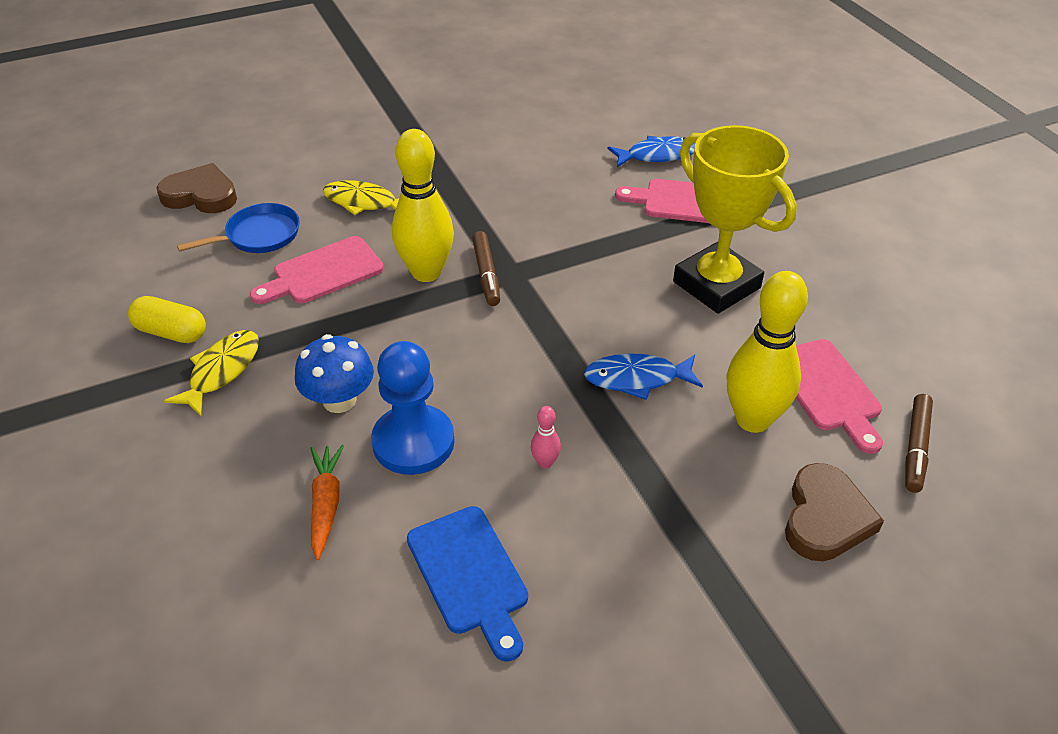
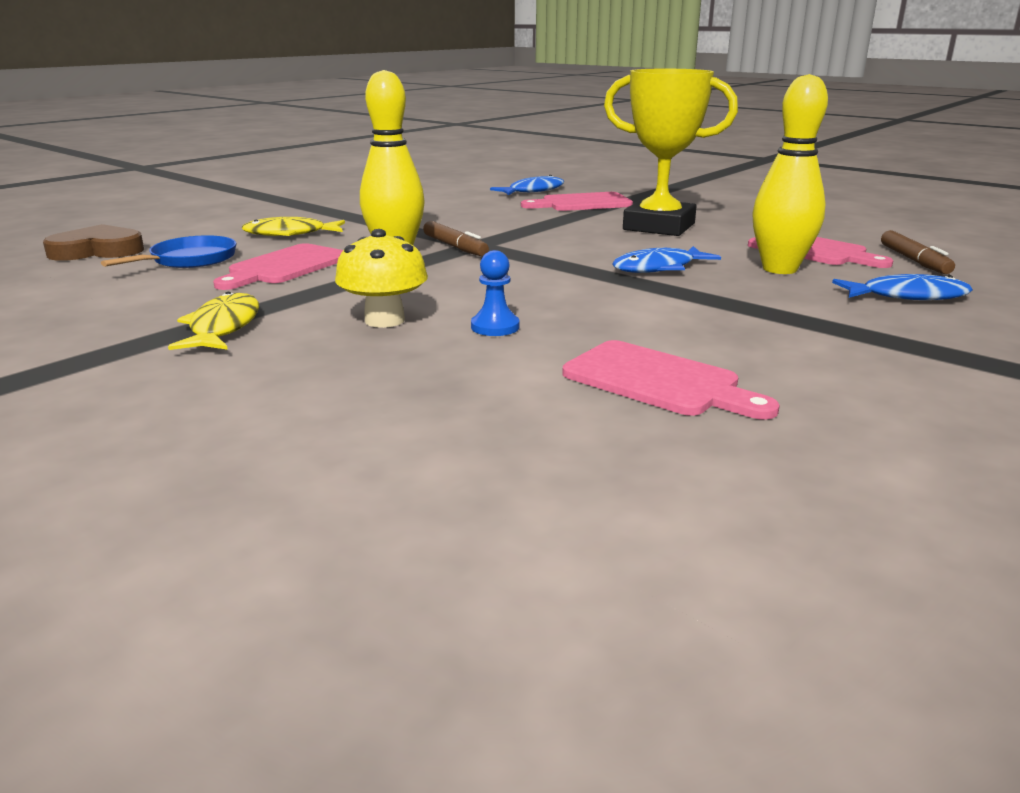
camera: 25 degrees left, 20 degrees down
yellow capsule [128,296,206,343] -> none
blue mushroom [295,334,374,413] -> yellow mushroom [335,229,428,328]
orange carrot [310,445,344,560] -> none
blue pawn [371,341,455,475] -> blue pawn [471,250,520,336], size x0.51
blue cutting board [407,506,528,662] -> pink cutting board [562,340,780,420]
pink bowling pin [531,406,561,468] -> none
brown heart [785,463,884,561] -> blue fish [832,274,973,300]

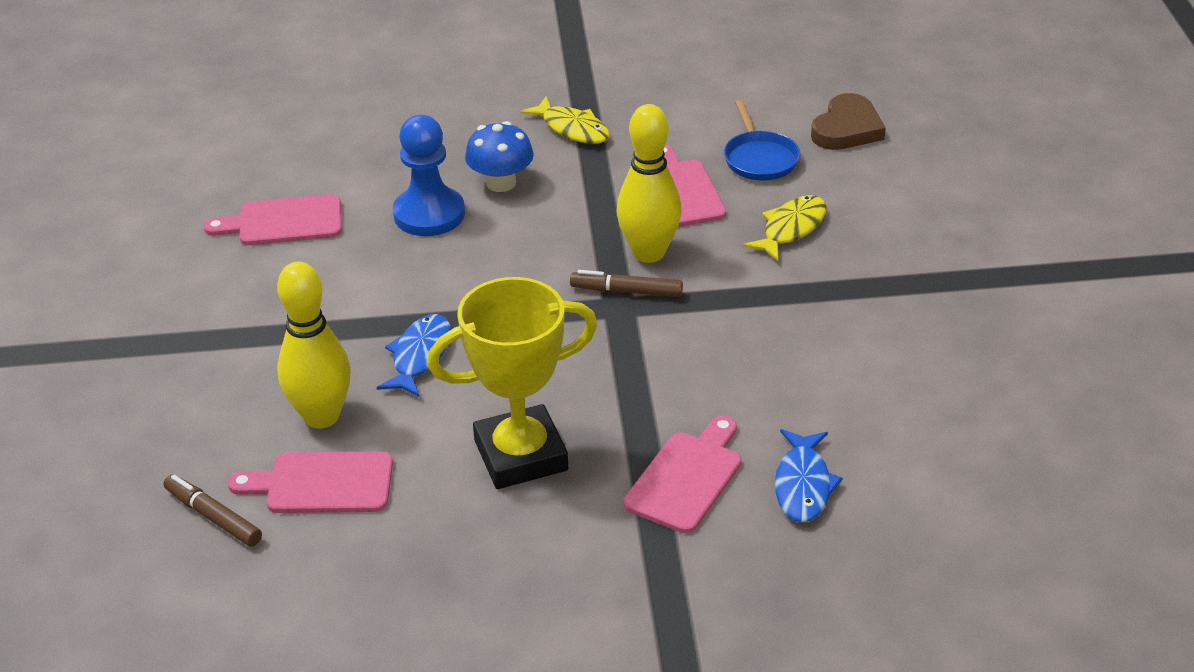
camera: 135 degrees right, 15 degrees up
yellow mushroom [335,229,428,328] -> blue mushroom [465,121,534,192]
blue pawn [471,250,520,336] -> blue pawn [393,115,465,236], size x1.95
blue fish [832,274,973,300] -> none

